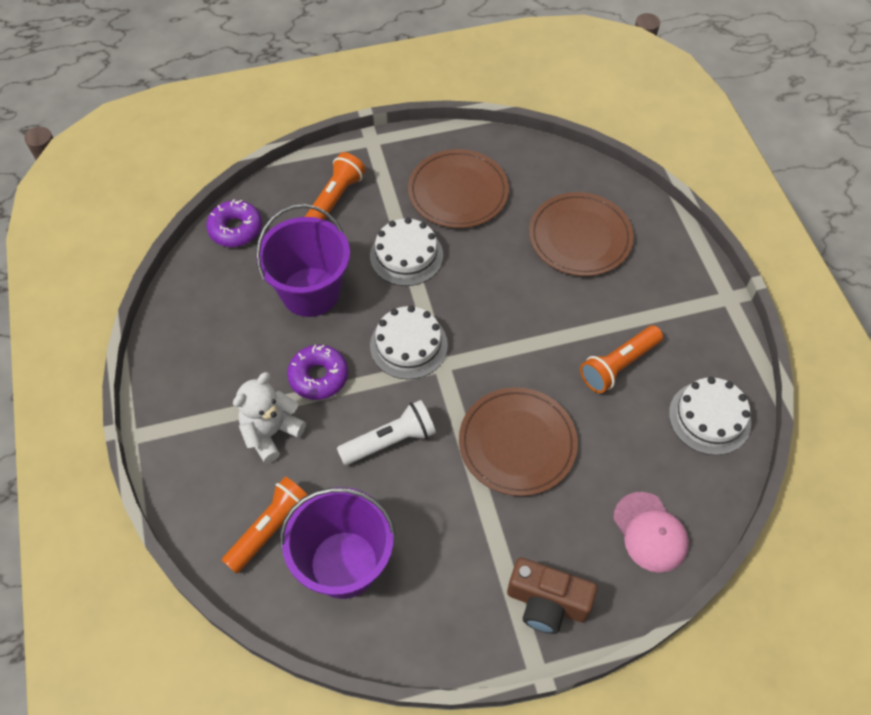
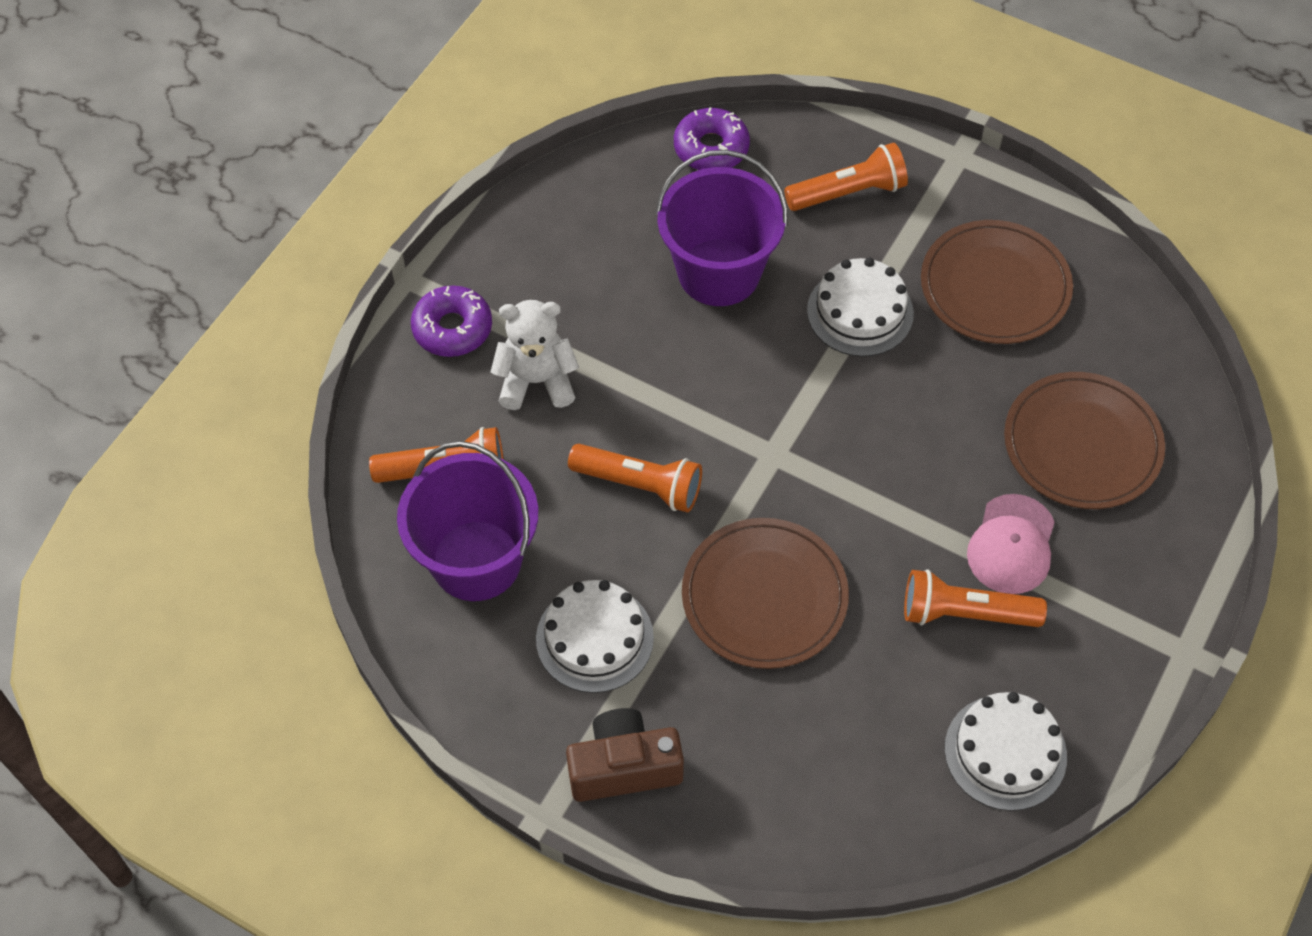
camera: 45 degrees right, 0 degrees up
purple donut [287,345,348,400] -> purple donut moved to [411,285,492,357]
white flashlight [337,400,436,465] -> orange flashlight [568,444,702,512]
white cake [370,305,448,379] -> white cake moved to [536,580,654,693]
brown camera [507,557,597,634] -> brown camera turned 105 degrees clockwise [566,708,684,802]
pink cap [613,492,689,573] -> pink cap moved to [967,494,1055,594]

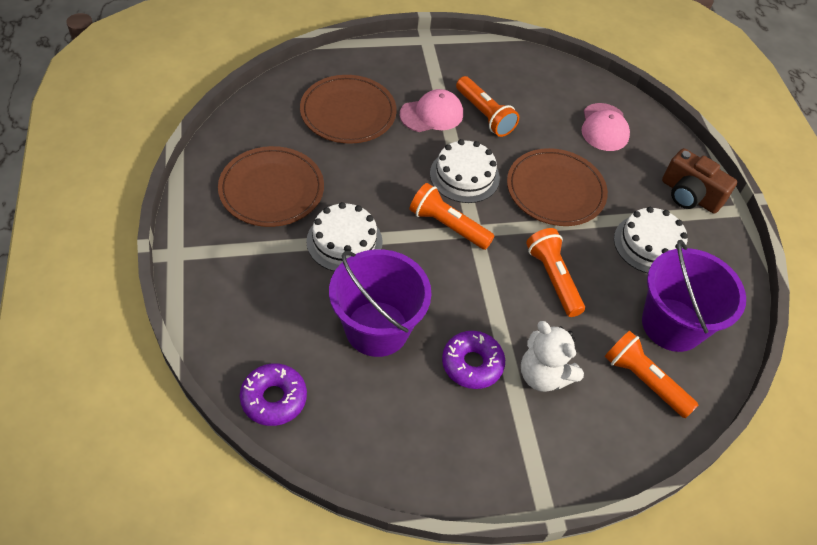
camera: 135 degrees left, 5 degrees down
purple donut [411,285,492,357] -> purple donut moved to [442,331,505,389]
orange flashlight [784,143,908,211] -> orange flashlight moved to [409,183,495,250]
white cake [945,692,1067,811] -> white cake moved to [430,139,500,203]
none -> pink cap [582,103,630,151]

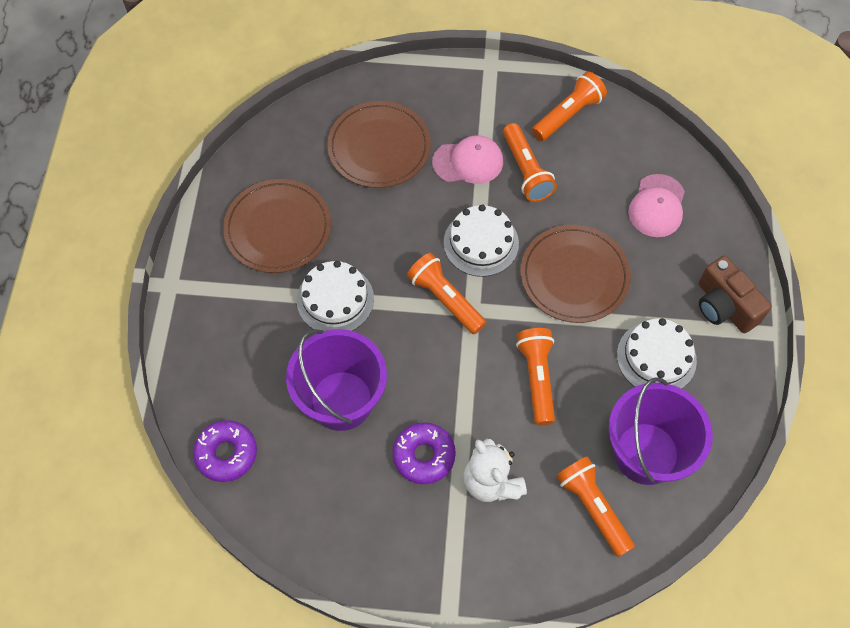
camera: 20 degrees right, 10 degrees up
none -> orange flashlight [532,72,607,141]

